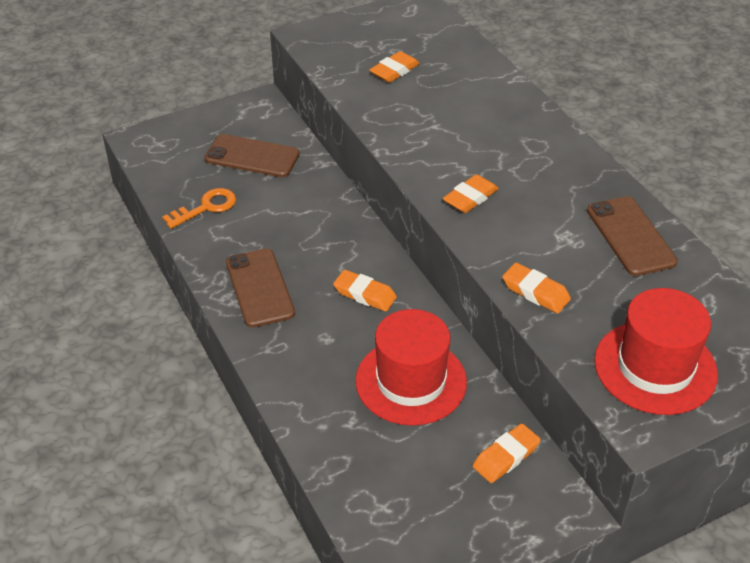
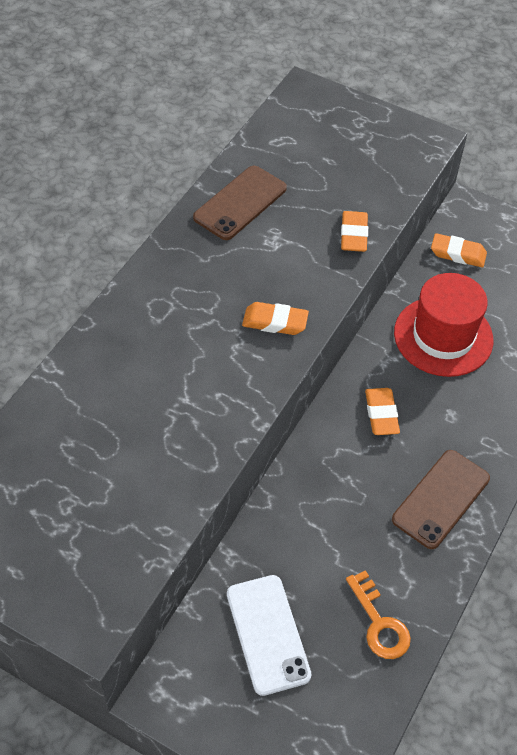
camera: 125 degrees left, 10 degrees up
orange key [162,188,236,229] -> orange key turned 135 degrees counterclockwise [346,570,411,659]
brown phone [205,134,300,177] -> white phone [227,575,311,696]
orange eraser [369,51,420,83] -> none
red hat [594,288,718,415] -> none

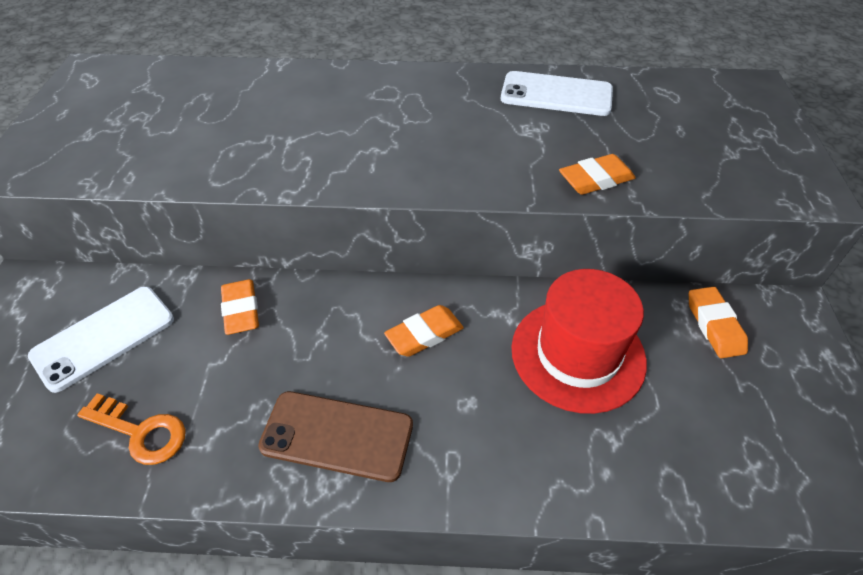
camera: 65 degrees right, 5 degrees down
brown phone [193,166,287,240] -> white phone [501,71,613,116]
orange eraser [242,302,309,335] -> orange eraser moved to [221,279,259,335]
orange key [346,570,411,659] -> orange key turned 105 degrees counterclockwise [77,393,186,465]

